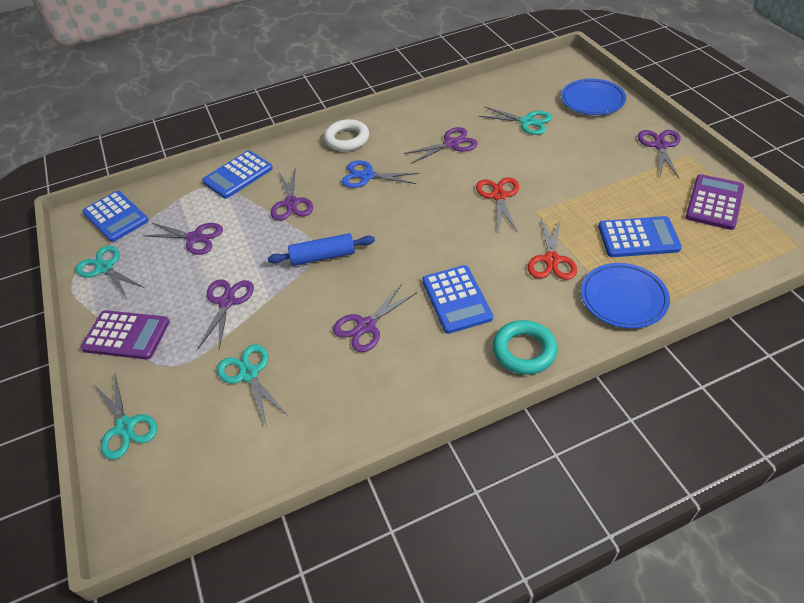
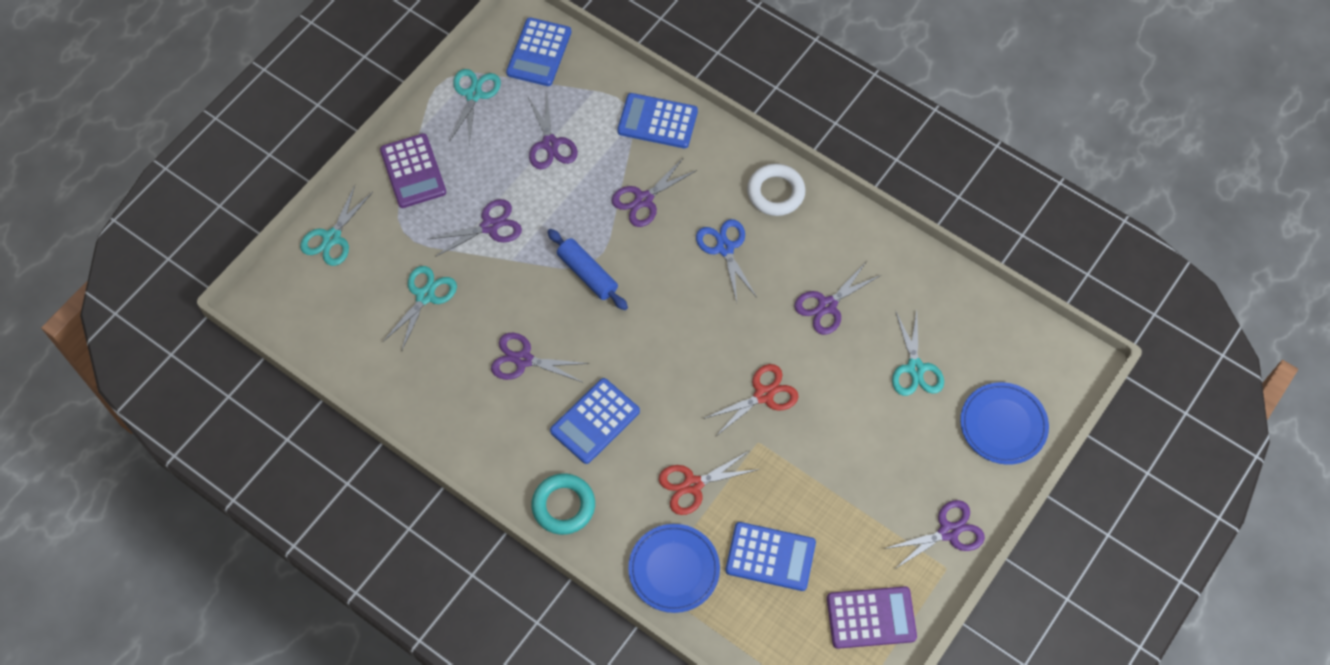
camera: 55 degrees right, 15 degrees up
purple scissors [403,127,478,164] -> purple scissors turned 105 degrees clockwise [794,261,881,335]
blue calculator [598,216,682,257] -> blue calculator turned 45 degrees counterclockwise [726,522,816,591]

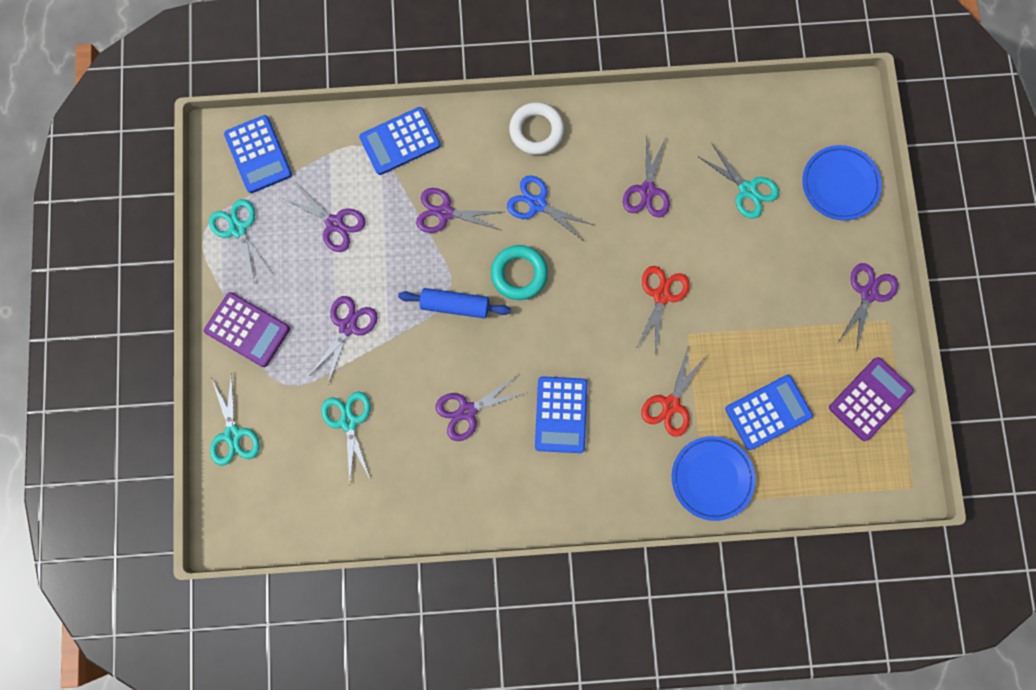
camera: 40 degrees left, 15 degrees up
turquoise ring [531,474,595,535] -> turquoise ring moved to [491,245,548,300]
purple scissors [611,157,697,227] -> purple scissors turned 90 degrees clockwise [416,188,502,233]

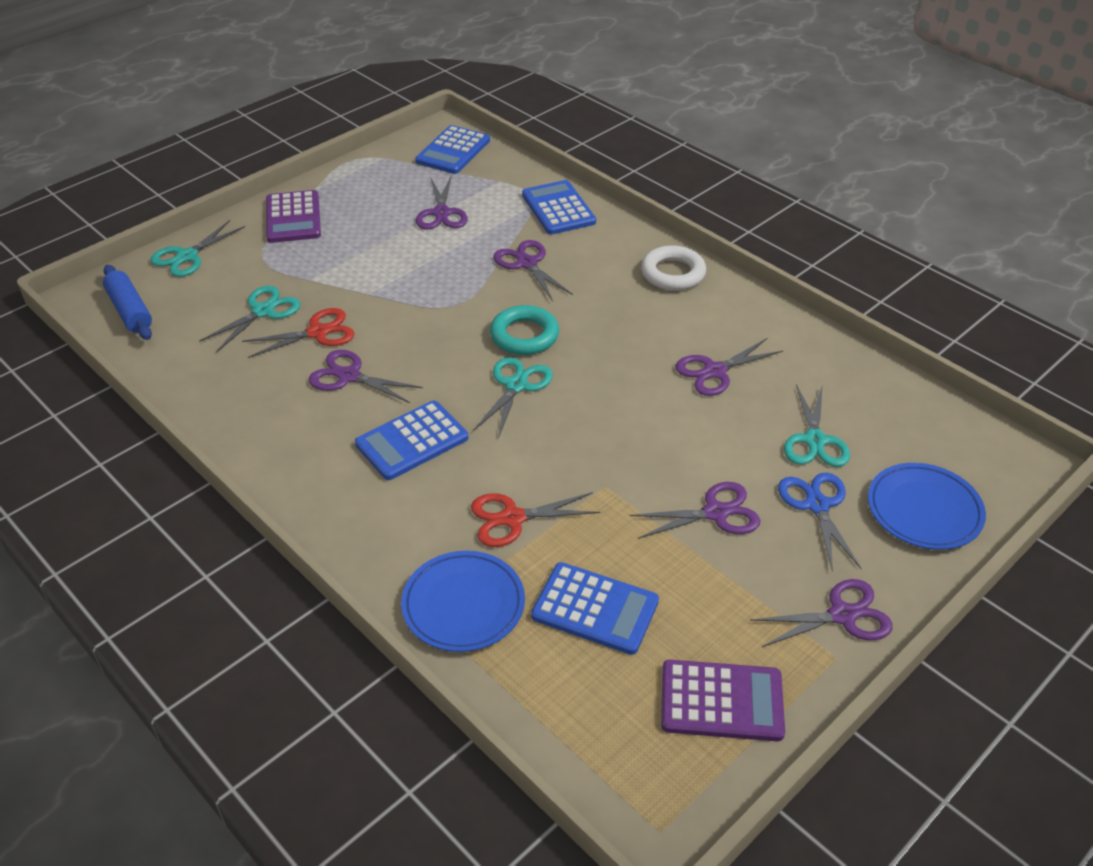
camera: 50 degrees right, 35 degrees down
turquoise scissors [209,199,271,284] -> turquoise scissors moved to [473,357,553,439]
purple scissors [310,296,378,384] -> purple scissors moved to [629,482,761,539]
blue calculator [359,107,441,175] -> blue calculator turned 45 degrees clockwise [522,180,596,234]
blue rolling pin [398,288,511,318] -> blue rolling pin moved to [103,265,152,340]
blue scissors [507,175,593,241] -> blue scissors moved to [778,473,862,572]
red scissors [636,266,690,351] -> red scissors moved to [242,308,355,358]

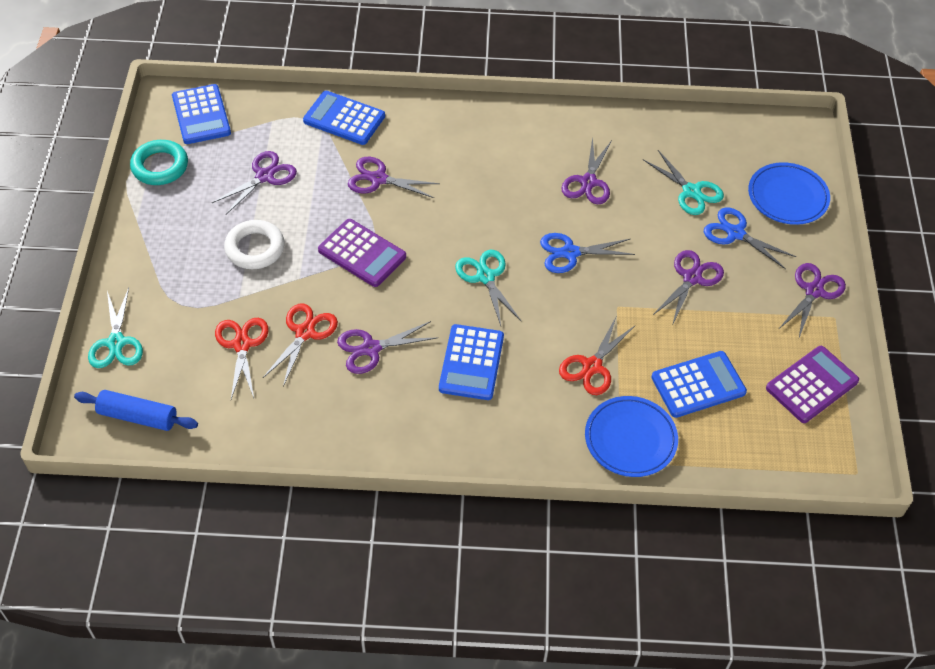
camera: 45 degrees left, 10 degrees up
turquoise scissors [199,286,301,353] -> red scissors [215,318,269,399]
purple calculator [266,190,321,243] -> purple calculator moved to [318,219,406,287]
purple scissors [416,177,468,229] -> purple scissors turned 90 degrees counterclockwise [212,151,297,214]
turquoise ring [490,305,559,355] -> turquoise ring moved to [130,140,188,185]
white ring [641,245,706,291] -> white ring moved to [224,220,285,269]
none -> blue scissors [540,233,635,273]

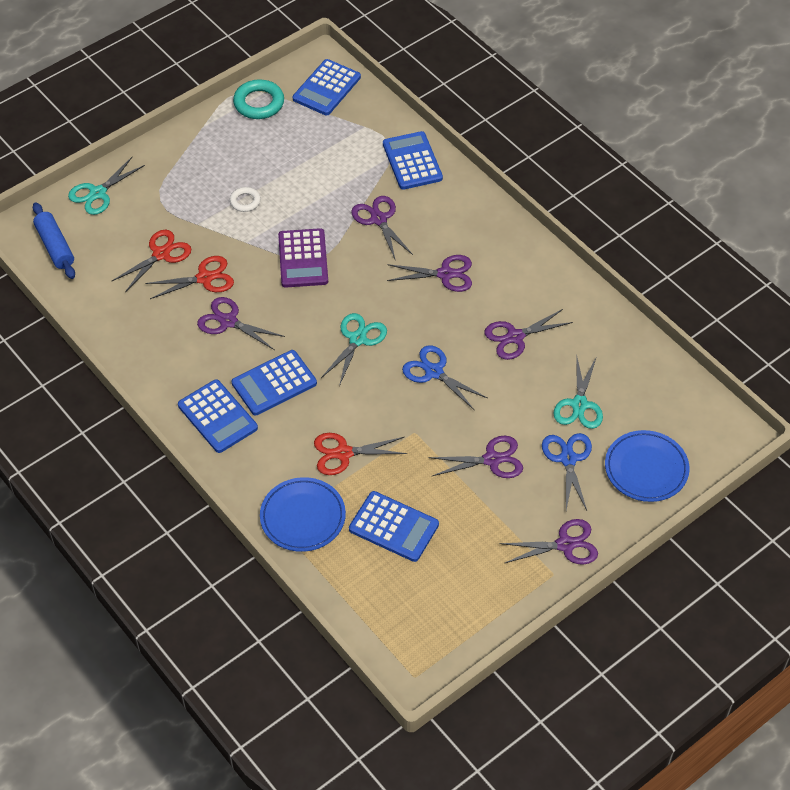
camera: 50 degrees right, 0 degrees up
purple scissors [212,151,297,214] -> purple scissors moved to [387,255,472,292]
white ring [224,220,285,269] -> white ring [230,187,261,212], size x0.58
purple calculator [766,346,859,423] -> none
none -> blue calculator [178,379,258,453]

